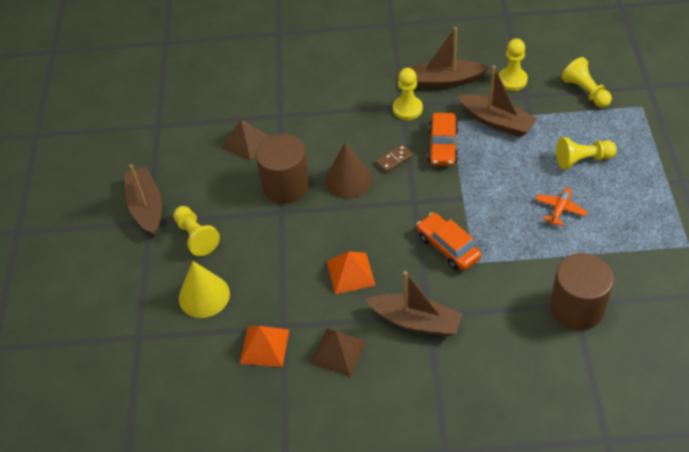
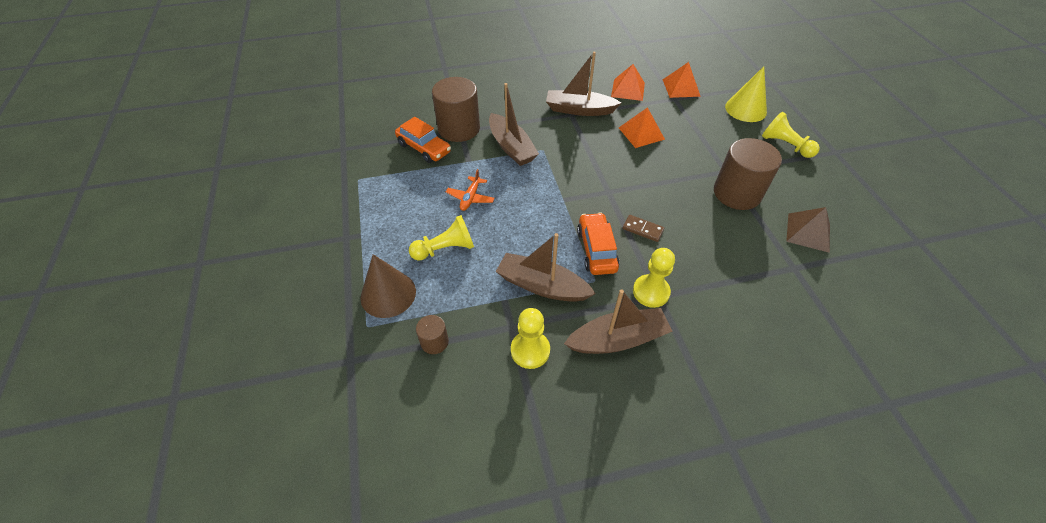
camera: 165 degrees right, 0 degrees up
brown boat [124,164,162,236] -> brown boat moved to [489,83,539,166]
brown pyramid [310,328,367,377] -> orange pyramid [611,64,645,101]
brown cone [325,142,372,199] -> brown cone moved to [361,254,416,318]
brown domino [376,144,413,173] -> brown domino turned 75 degrees clockwise [623,215,664,242]
orange car [417,213,482,271] -> orange car moved to [395,117,451,163]
yellow pawn [561,57,612,108] -> brown cylinder [416,315,449,354]

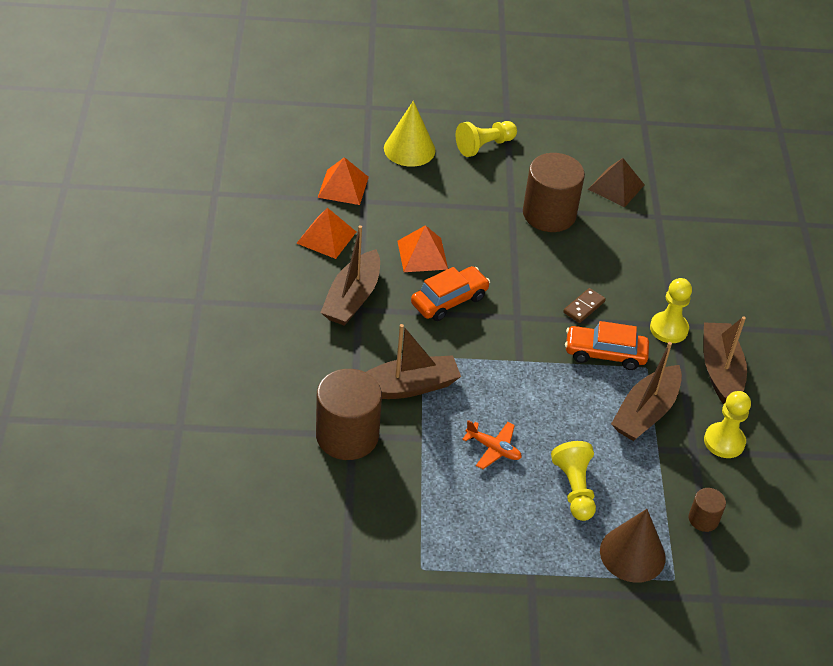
camera: 80 degrees left, 5 degrees down
orange car [395,117,451,163] -> orange car moved to [411,266,490,321]

